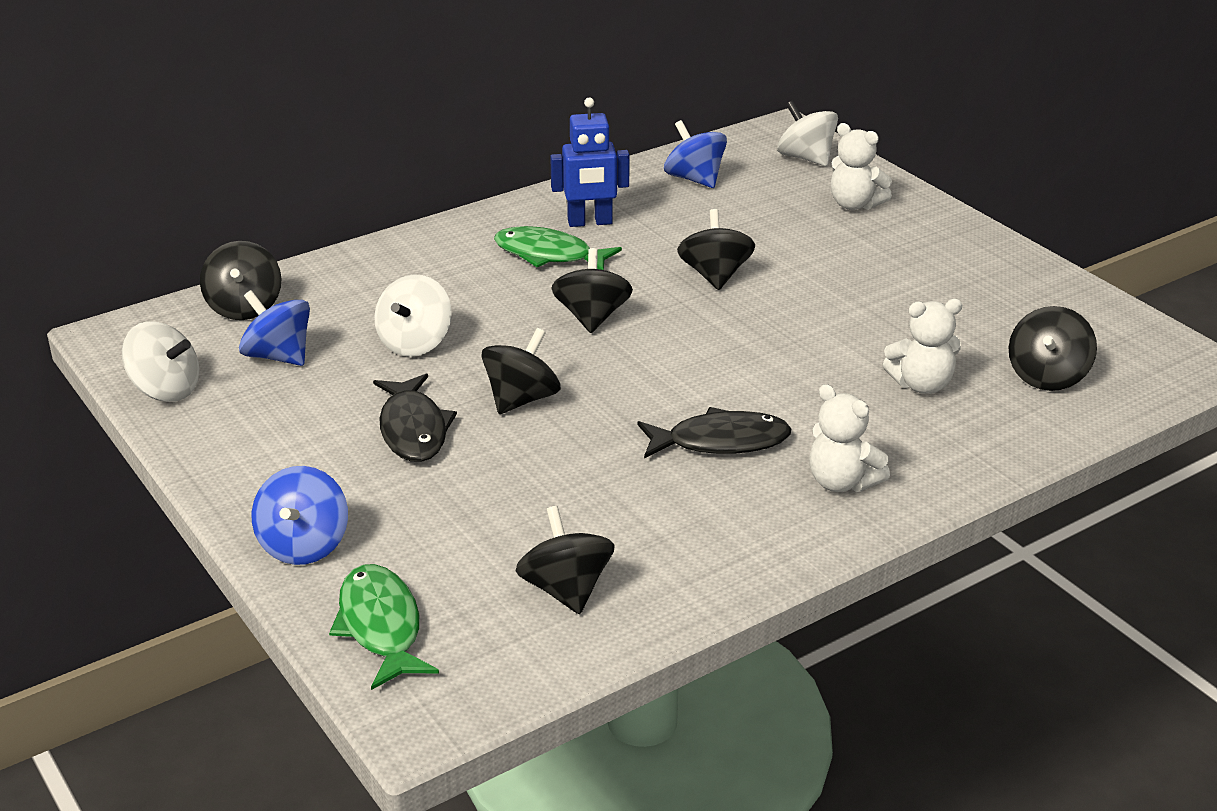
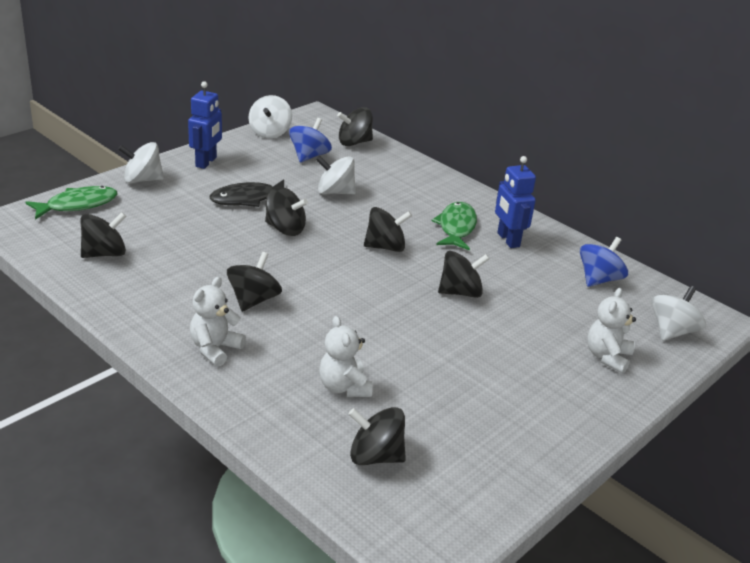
camera: 75 degrees right, 0 degrees up
blue spinning top [252,466,348,565] -> white spinning top [118,142,164,184]
black fish [637,407,792,458] -> black spinning top [227,252,282,312]
none -> blue robot [188,81,222,169]

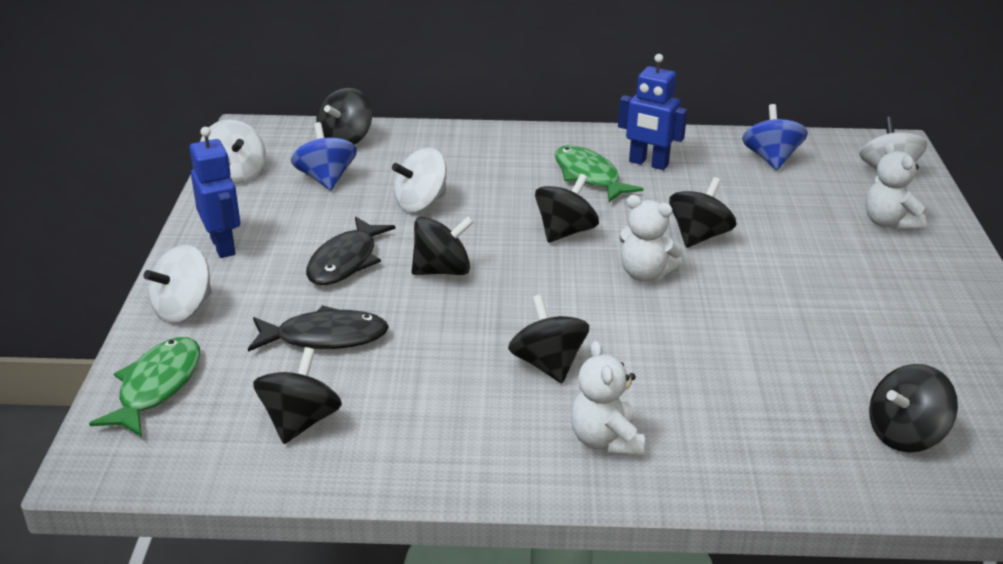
camera: 40 degrees left, 0 degrees up
white teddy bear [319,316,372,397] -> white teddy bear moved to [619,195,684,281]
none -> black fish [248,305,389,352]

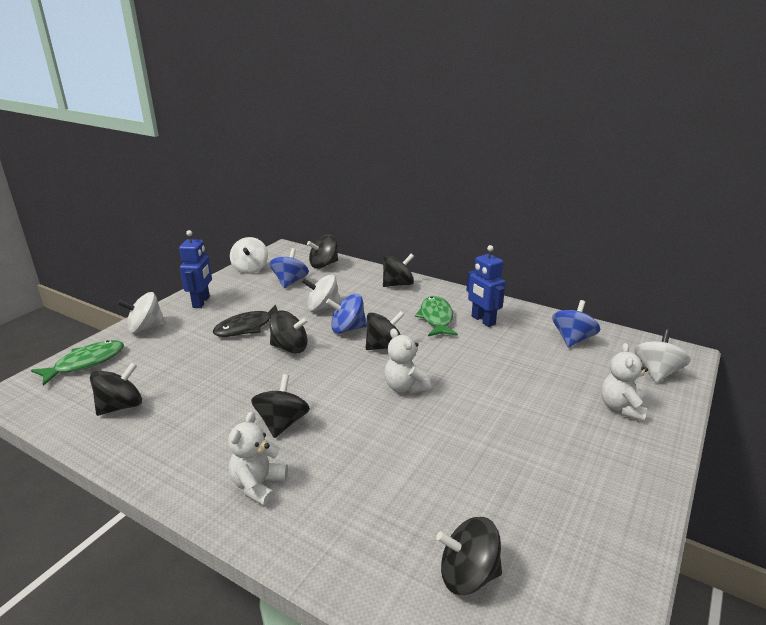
camera: 30 degrees right, 5 degrees down
black fish [248,305,389,352] -> none
black spinning top [669,177,736,248] -> black spinning top moved to [383,253,414,287]
none -> blue spinning top [326,294,367,334]

